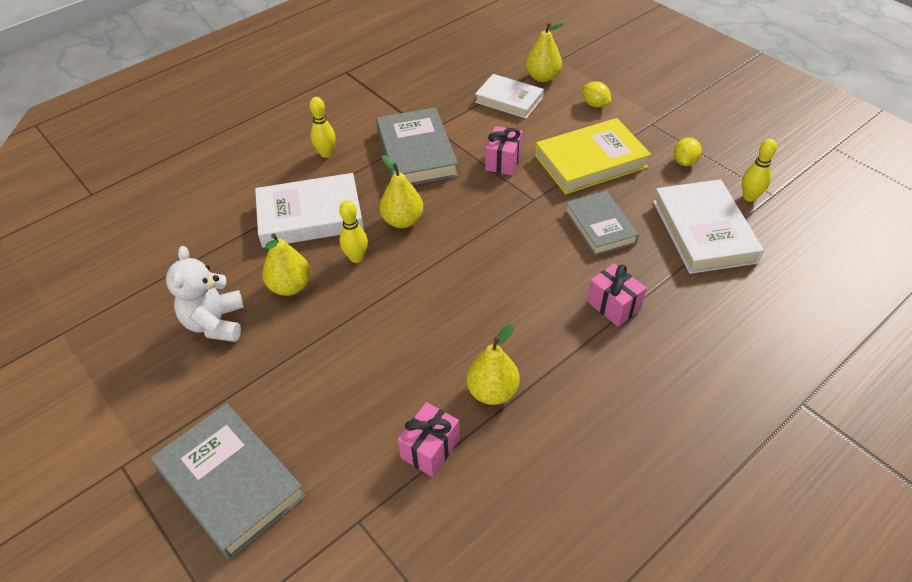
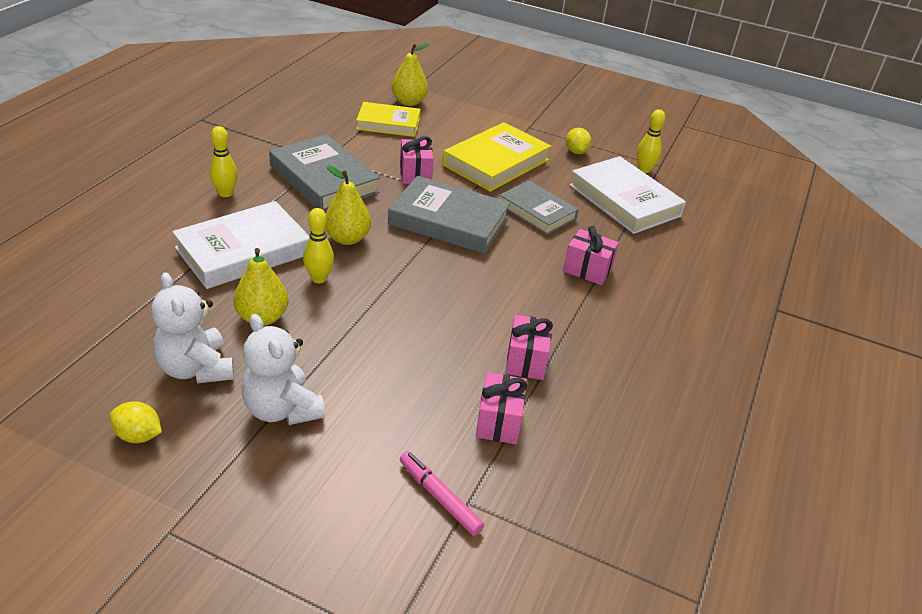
camera: 30 degrees left, 10 degrees down
grey book [151,403,306,560] -> grey book moved to [388,176,511,254]
yellow pear [466,324,520,405] -> pink gift [506,315,553,380]
white book [475,74,544,119] -> yellow book [356,102,421,137]
yellow lemon [582,81,611,107] -> yellow lemon moved to [110,401,162,443]
none -> white teddy bear [242,314,325,425]
none -> pink marker [400,451,484,536]

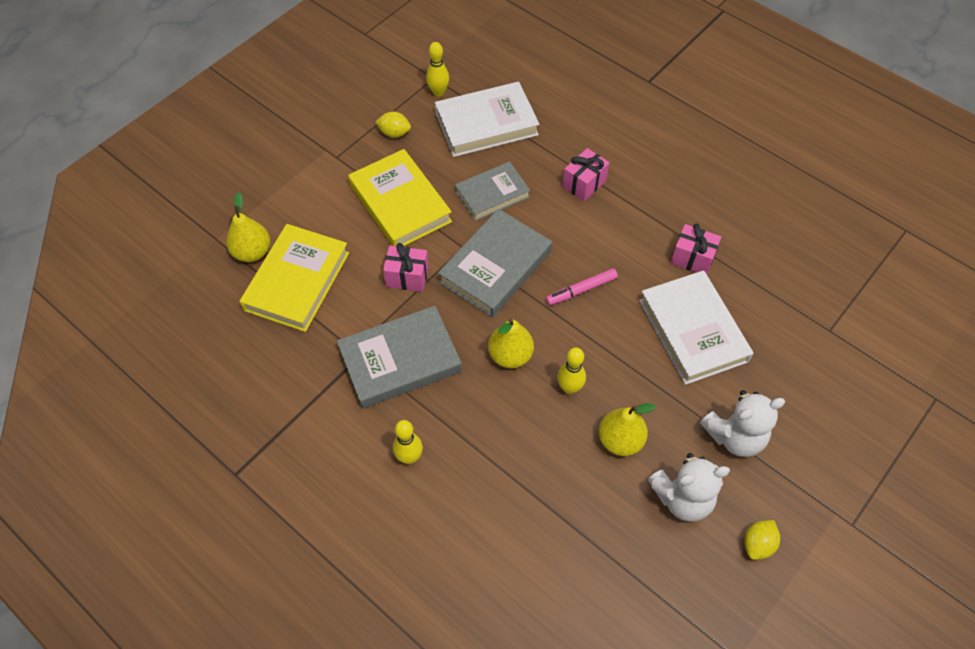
camera: 70 degrees left, 20 degrees up
white book [172,201,309,289] -> white book moved to [639,270,754,385]
yellow book [356,102,421,137] -> yellow book [240,224,349,332], size x1.50
pink marker [400,451,484,536] -> pink marker moved to [546,268,618,305]
pink gift [476,372,527,444] -> none

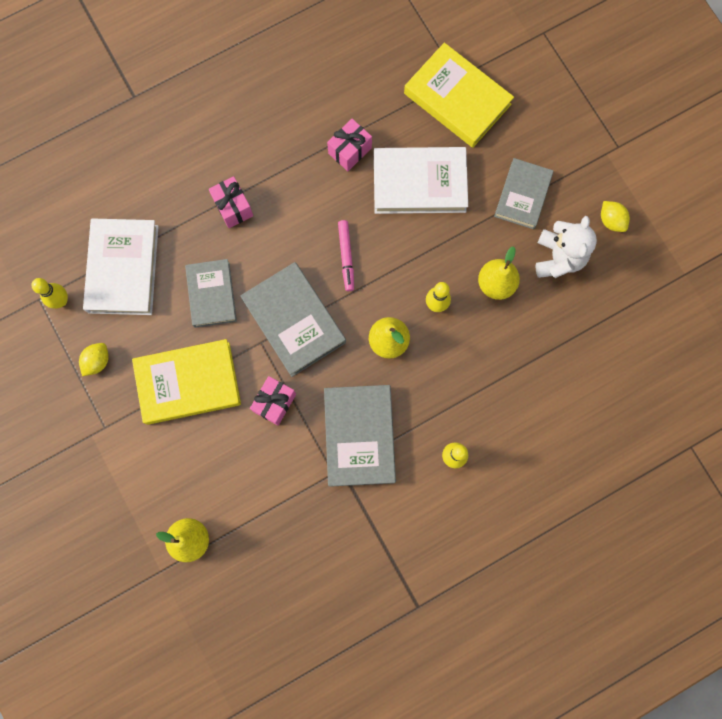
camera: 70 degrees left, 20 degrees up
yellow book [240,224,349,332] -> yellow book moved to [404,43,514,148]
white teddy bear [700,390,785,457] -> grey book [494,158,554,229]

